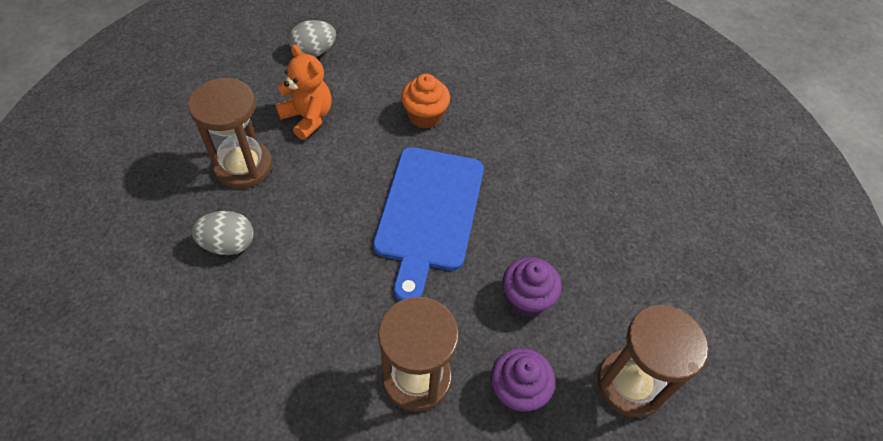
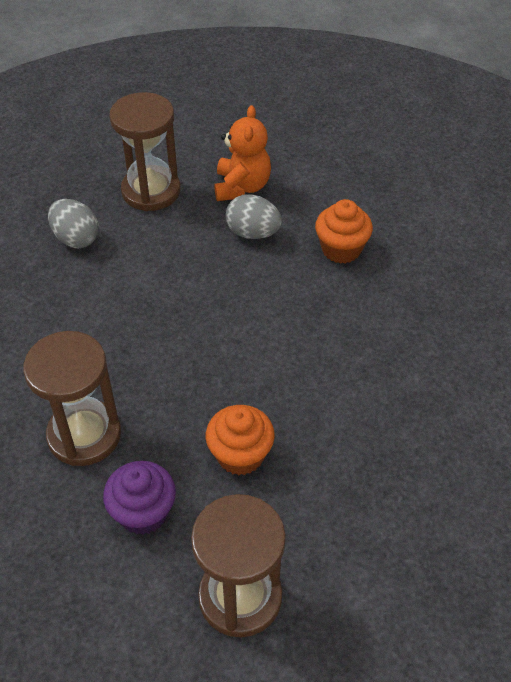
camera: 50 degrees right, 5 degrees down
grey egg [289,20,336,57] -> grey egg moved to [226,194,282,239]
blue cutting board [373,147,484,301] -> none
purple cupcake [503,257,562,317] -> orange cupcake [206,405,275,475]

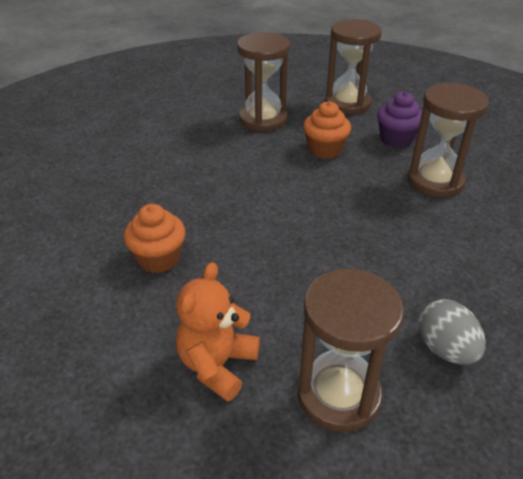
camera: 160 degrees left, 10 degrees down
grey egg [226,194,282,239] -> none
none -> brown hourglass [237,32,290,132]

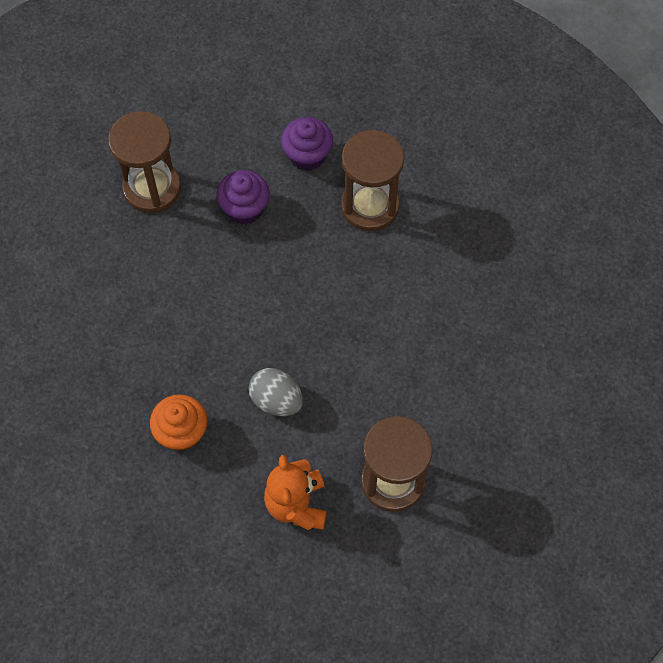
camera: 30 degrees left, 25 degrees up
orange cupcake [303,101,351,159] -> purple cupcake [216,170,270,225]
brown hourglass [325,19,382,114] -> none
grey egg [418,299,486,364] -> grey egg moved to [249,368,303,416]

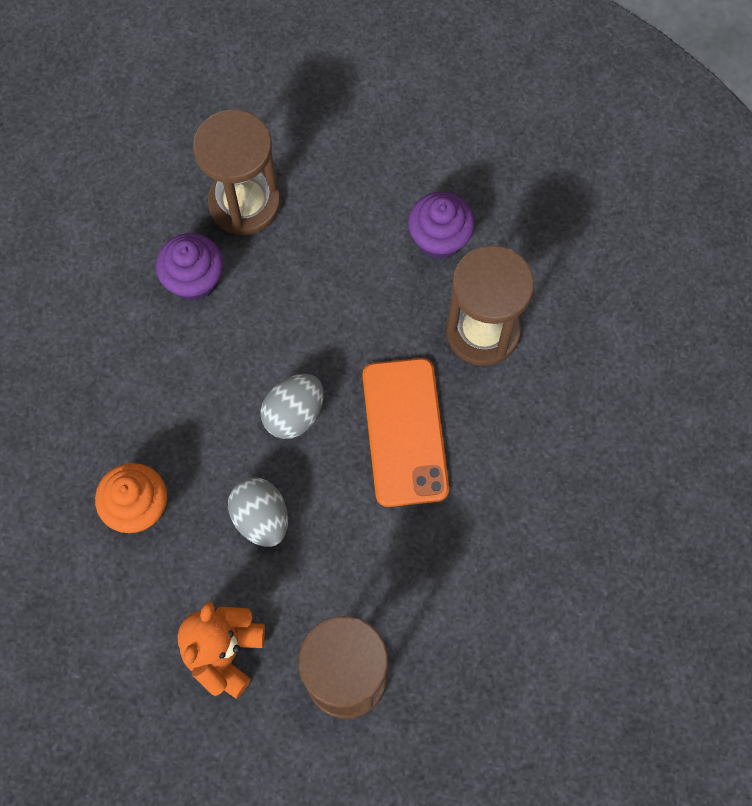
camera: 25 degrees right, 5 degrees up
purple cupcake [216,170,270,225] -> purple cupcake moved to [156,233,223,301]
none -> grey egg [261,374,324,439]
none -> orange phone [363,358,449,507]

